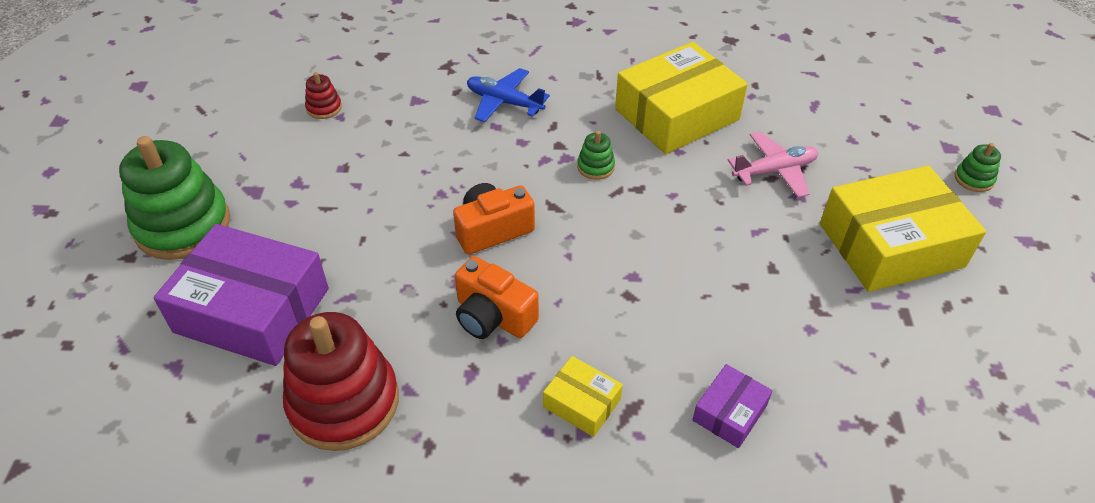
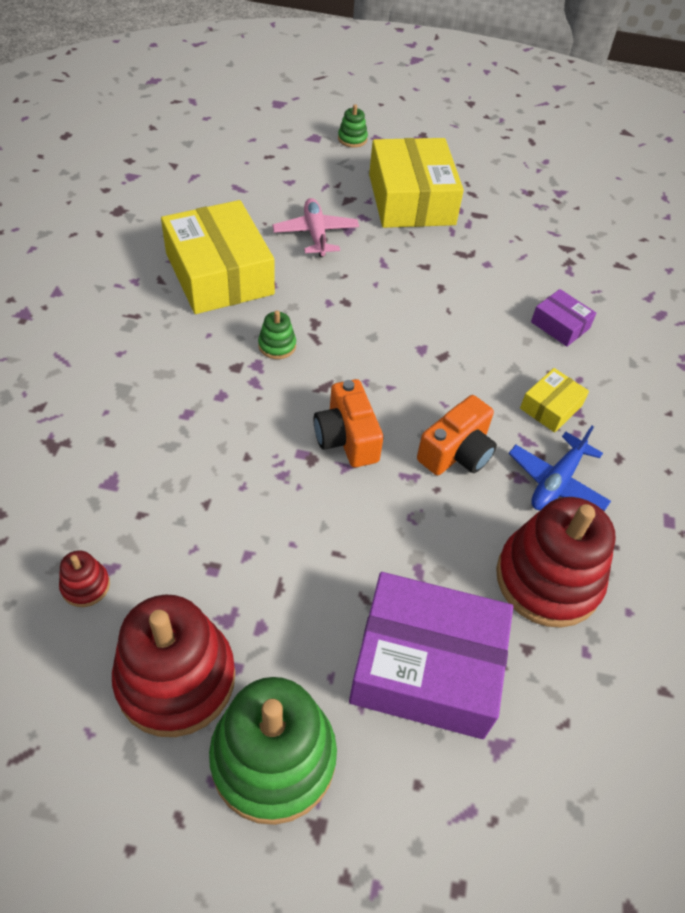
camera: 85 degrees left, 5 degrees up
purple box [153,224,329,366] -> purple box turned 75 degrees clockwise [349,572,513,739]
blue plane [467,68,550,122] -> blue plane moved to [509,426,611,511]
none -> red stacking toy [112,594,235,737]

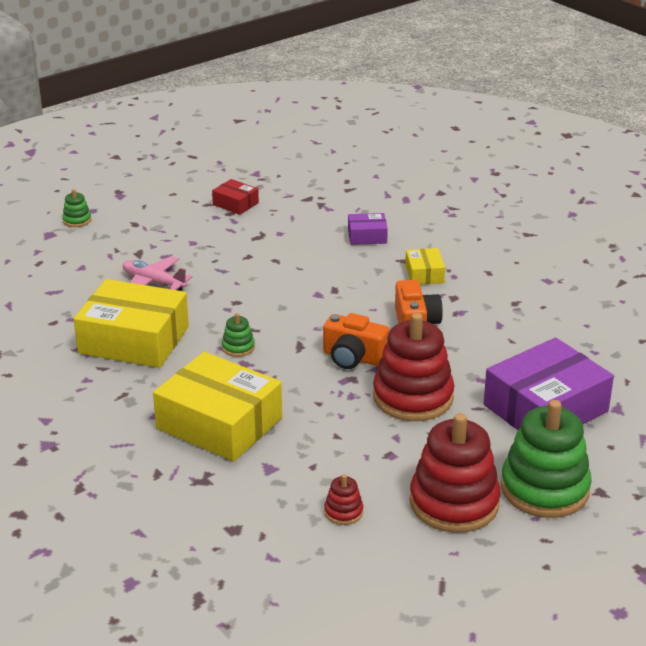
camera: 45 degrees left, 20 degrees down
yellow box [369,138,464,228] -> yellow box moved to [153,352,282,462]
red stacking toy [496,497,616,628] -> red stacking toy moved to [373,313,454,421]
blue plane [509,426,611,511] -> none
none -> red box [212,179,259,215]

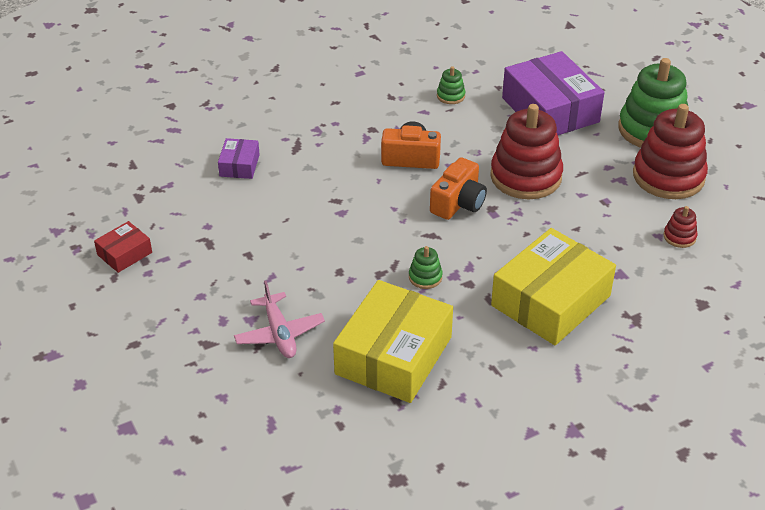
camera: 80 degrees left, 10 degrees up
green stacking toy [62,189,91,227] -> green stacking toy moved to [437,66,465,104]
pink plane [123,256,193,291] -> pink plane turned 60 degrees counterclockwise [234,281,325,358]
yellow box [405,248,445,284] -> none

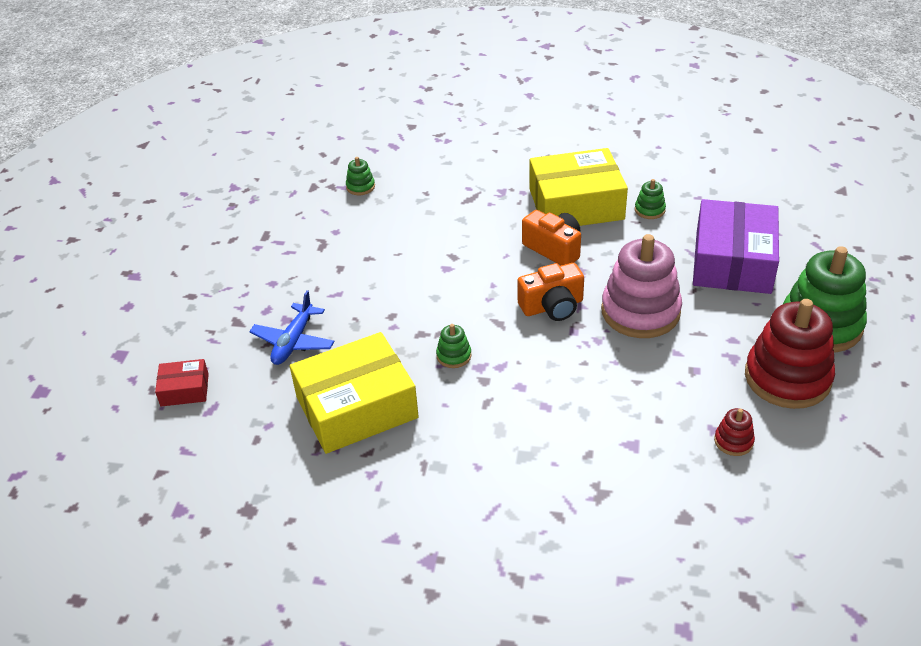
camera: 40 degrees right, 0 degrees up
red box [94,221,152,273] -> red box moved to [155,359,209,407]
purple box [218,138,260,179] -> none
pink plane [234,281,325,358] -> blue plane [249,290,335,365]
red stacking toy [490,104,563,199] -> pink stacking toy [601,234,682,338]
yellow box [491,228,616,345] -> yellow box moved to [529,148,628,226]
none -> green stacking toy [346,157,375,195]

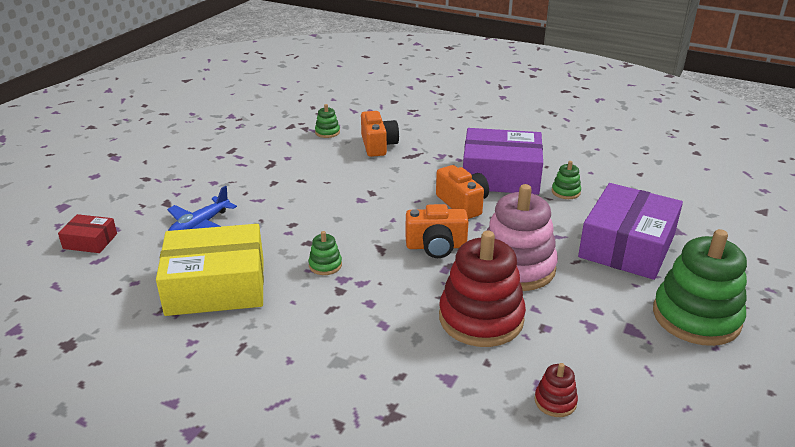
camera: 15 degrees right, 10 degrees down
yellow box [529,148,628,226] -> purple box [463,128,543,195]
red stacking toy [745,299,835,409] -> red stacking toy moved to [439,231,526,347]
none -> orange camera [361,111,399,157]

